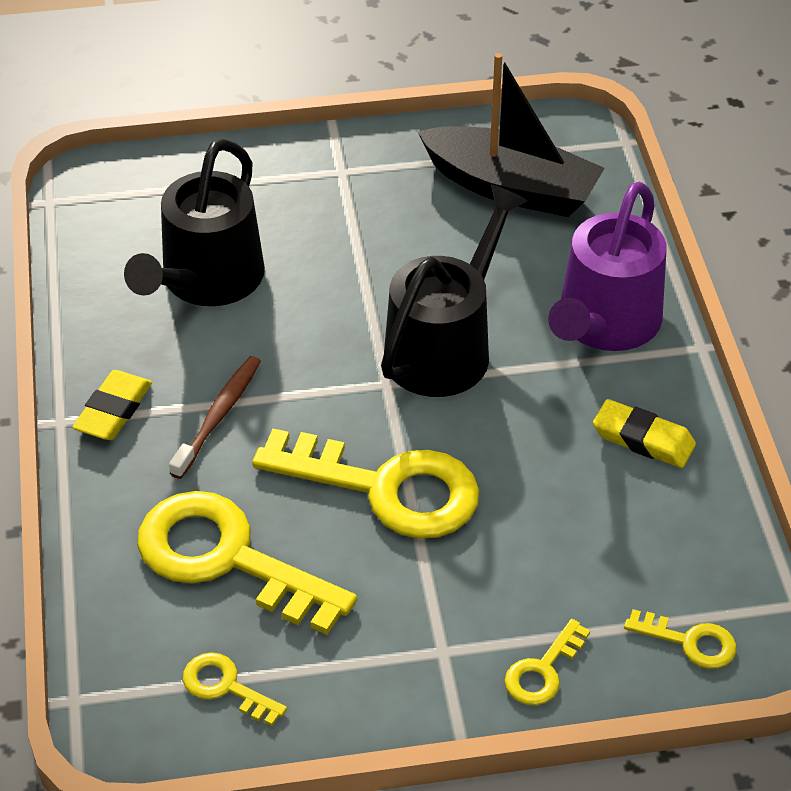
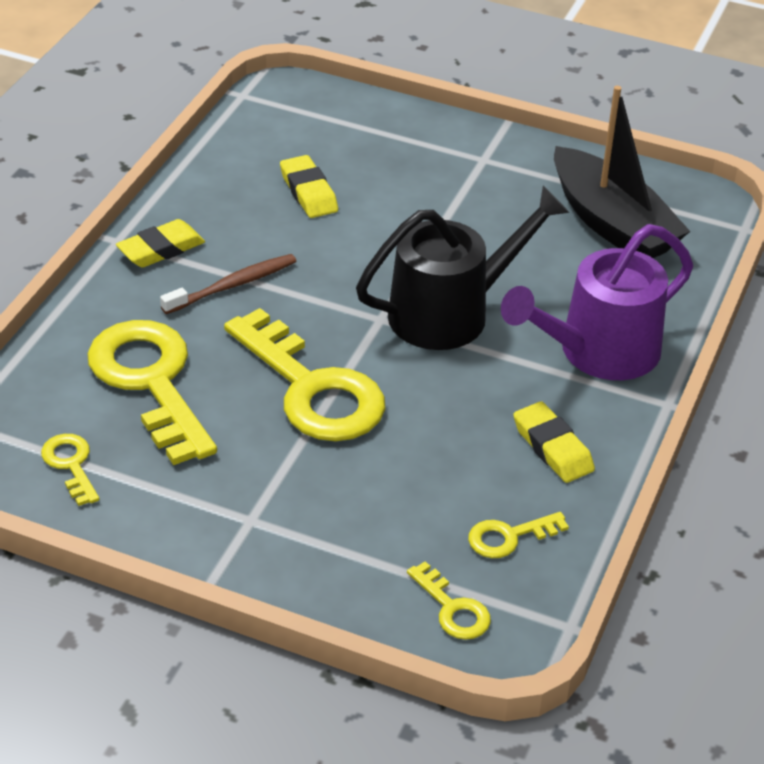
camera: 30 degrees right, 5 degrees down
black watering can [124,139,265,306] -> yellow eraser [280,155,338,218]
yellow key [505,619,590,705] -> yellow key moved to [468,512,569,558]

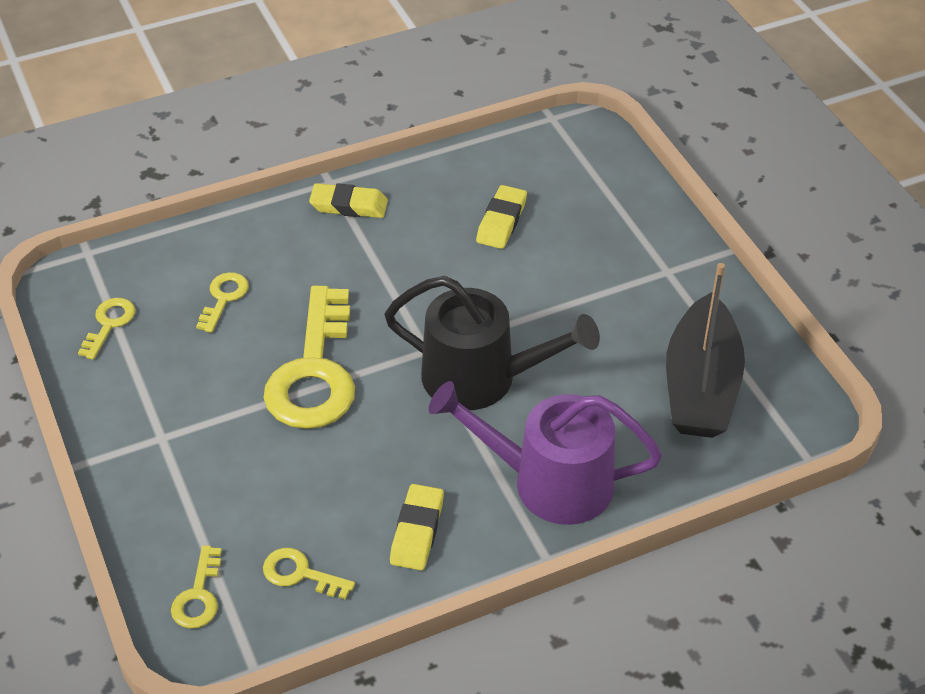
camera: 45 degrees right, 5 degrees up
yellow key [87,320,217,465] -> yellow key [196,272,249,333], size x0.46
brown toothbrush [160,254,296,314] -> none

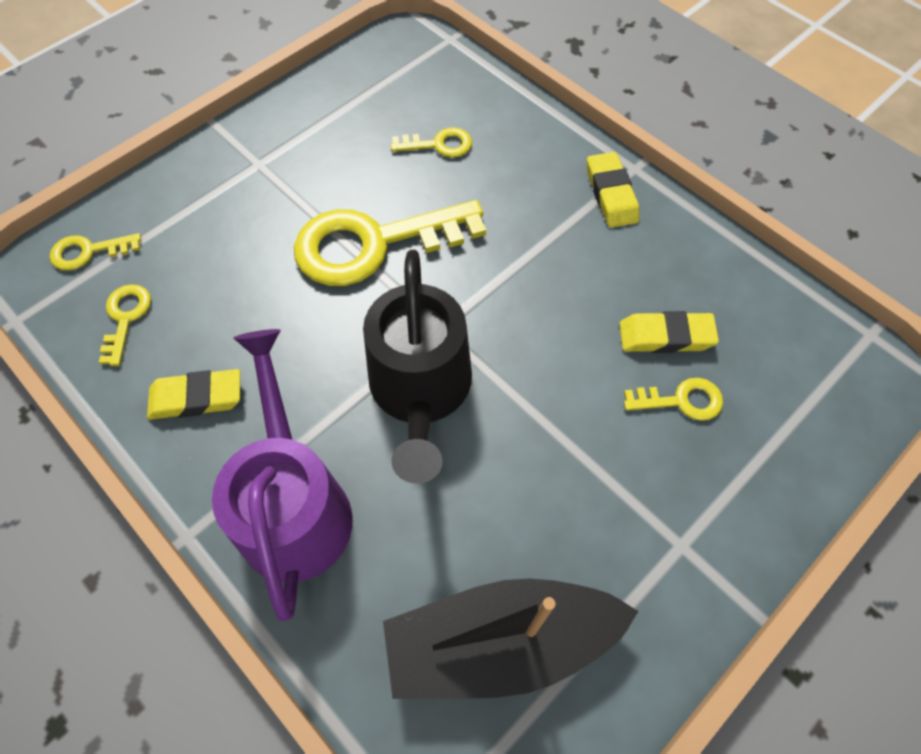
camera: 70 degrees right, 15 degrees up
yellow key [78,298,135,360] -> yellow key moved to [624,378,723,421]

